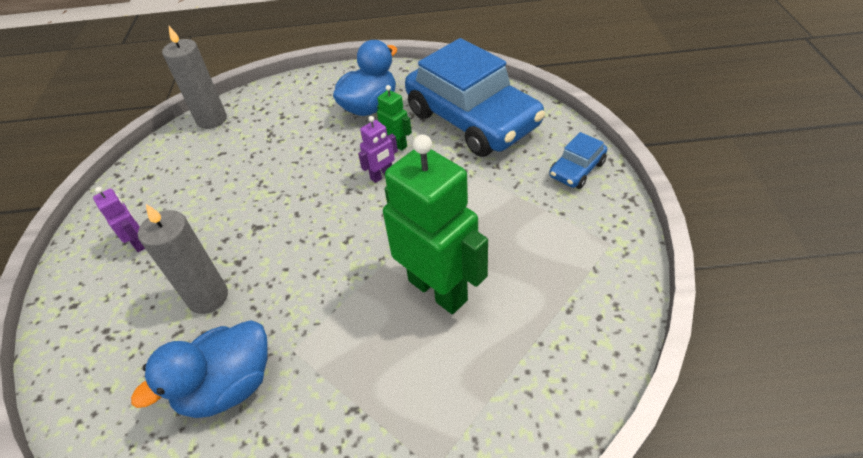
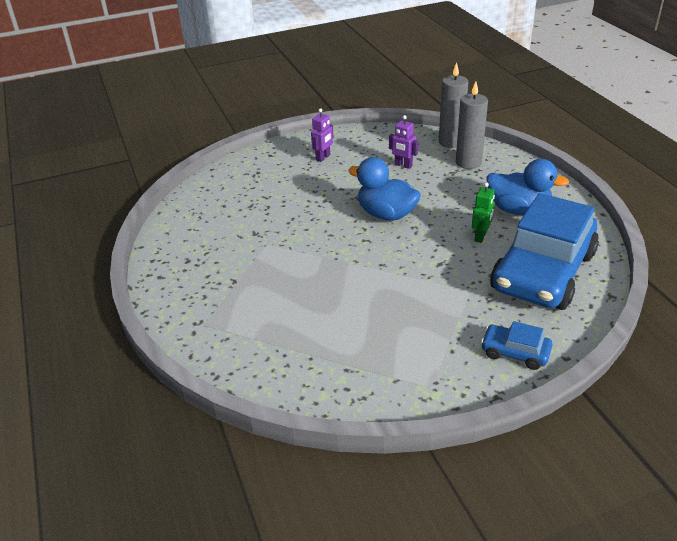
camera: 70 degrees right, 10 degrees down
blue duck [131,320,268,418] -> blue duck moved to [348,157,421,221]
grey candle [138,204,228,314] -> grey candle moved to [456,82,488,169]
purple robot [358,116,398,183] -> purple robot moved to [389,115,418,169]
green robot [383,134,488,314] -> none

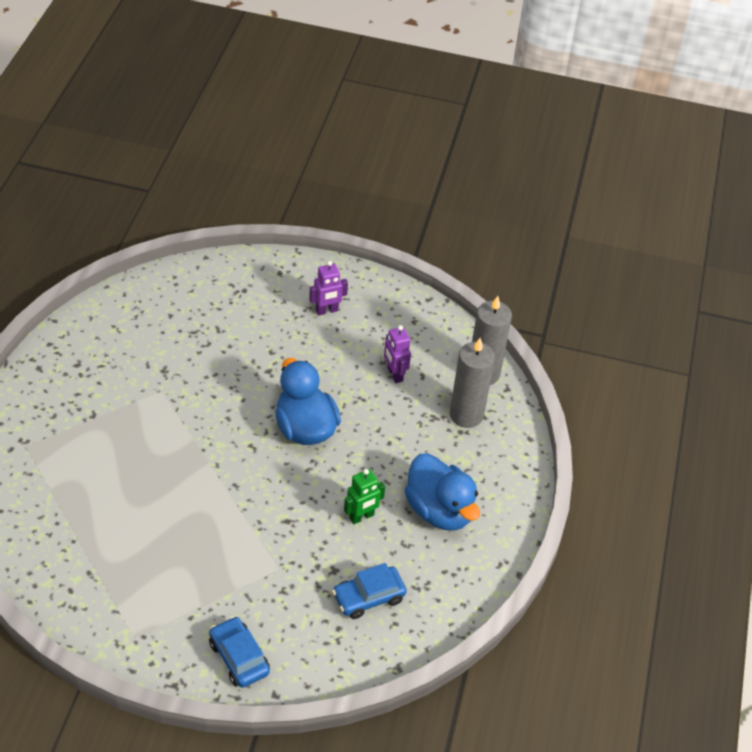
camera: 30 degrees right, 10 degrees up
blue car [491,193,599,310] -> blue car [332,563,407,619], size x0.42

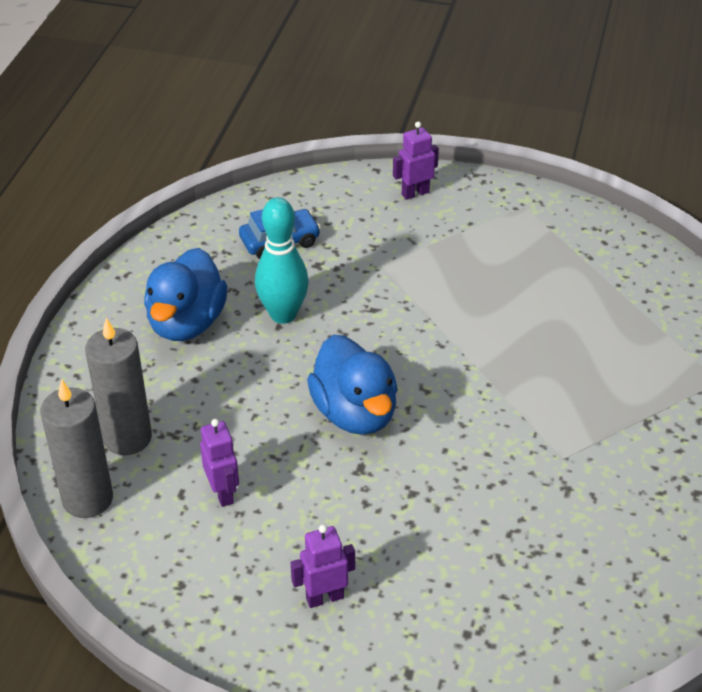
camera: 175 degrees left, 5 degrees down
blue car [209,616,270,688] -> purple robot [393,121,439,200]
green robot [344,469,385,524] -> turquoise bowling pin [255,197,309,324]
blue duck [404,453,480,531] -> blue duck turned 135 degrees counterclockwise [144,248,228,341]

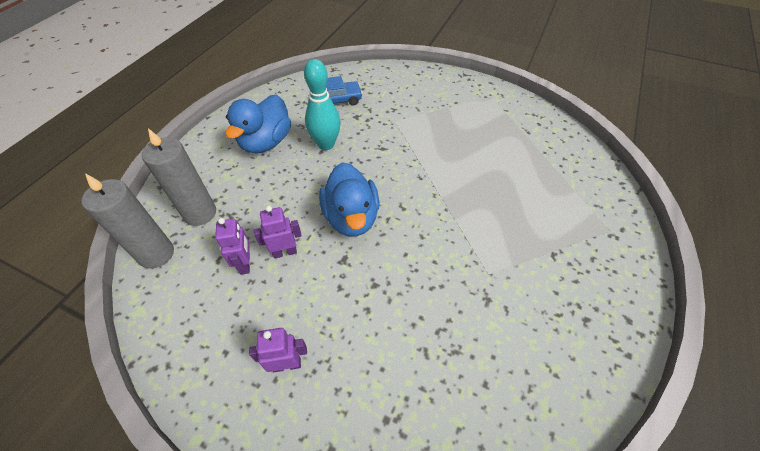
camera: 10 degrees right, 10 degrees up
purple robot [393,121,439,200] -> purple robot moved to [254,206,302,259]

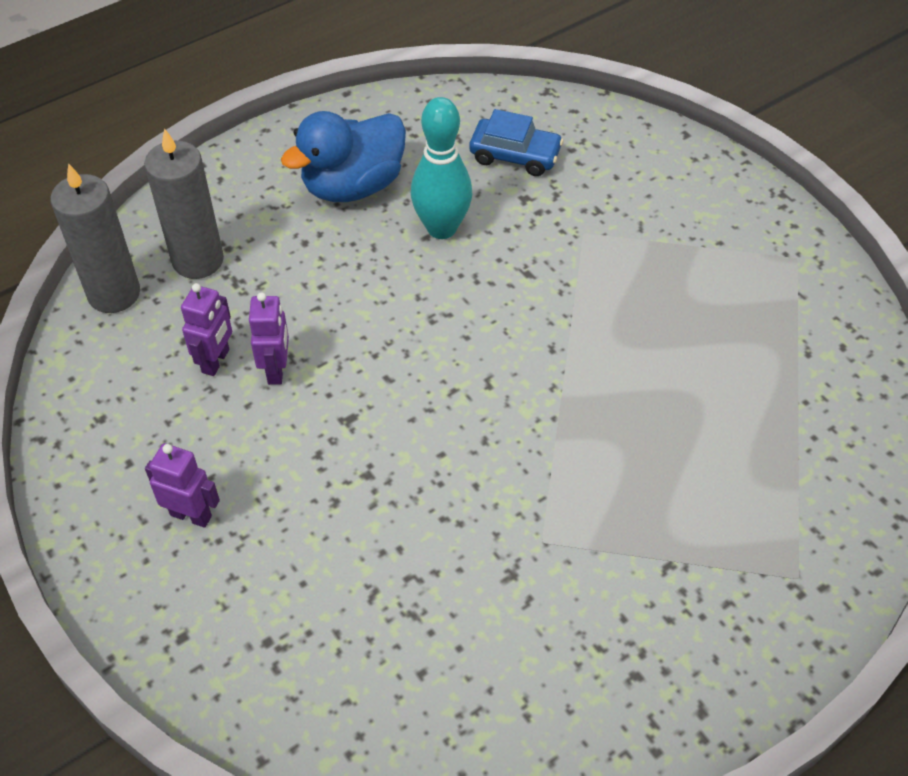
camera: 30 degrees right, 0 degrees up
purple robot [254,206,302,259] -> purple robot turned 75 degrees clockwise [249,292,289,385]
blue duck [319,162,380,236] -> none

